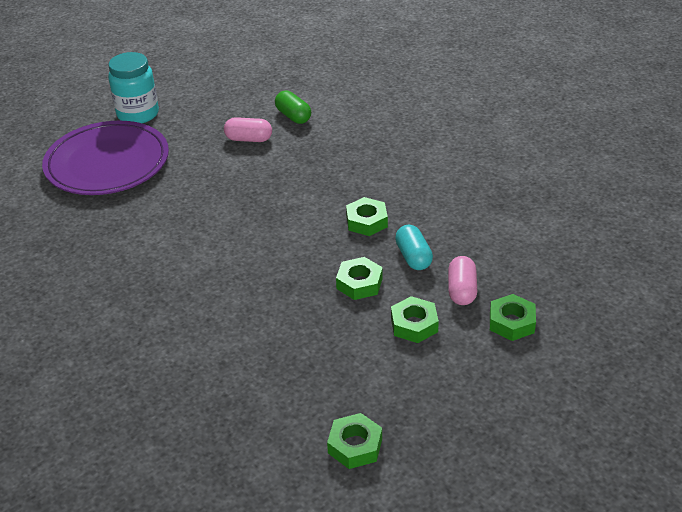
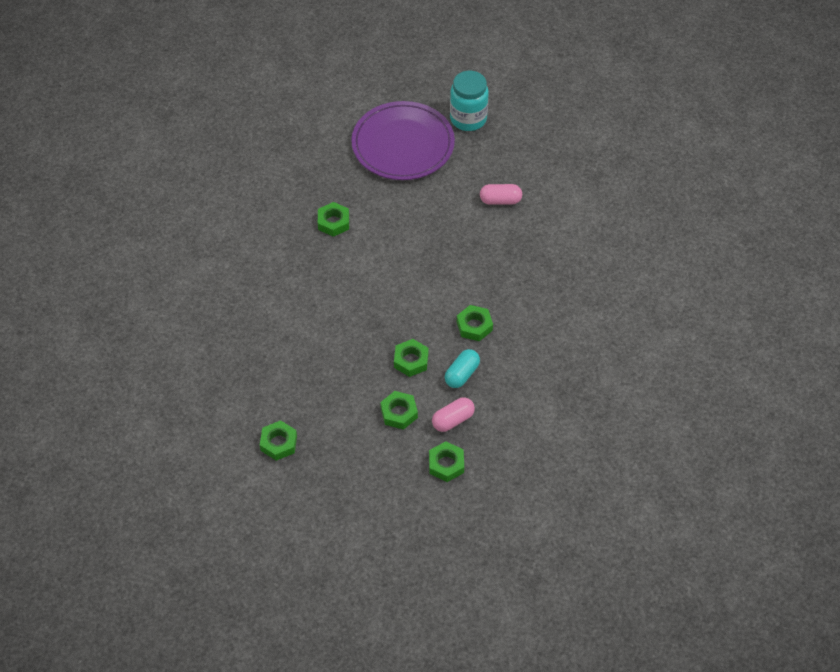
camera: 50 degrees right, 15 degrees up
pink capsule [224,117,272,142] -> pink capsule turned 60 degrees counterclockwise [480,184,522,205]
green capsule [275,91,311,124] -> none
none -> green nut [318,202,349,237]

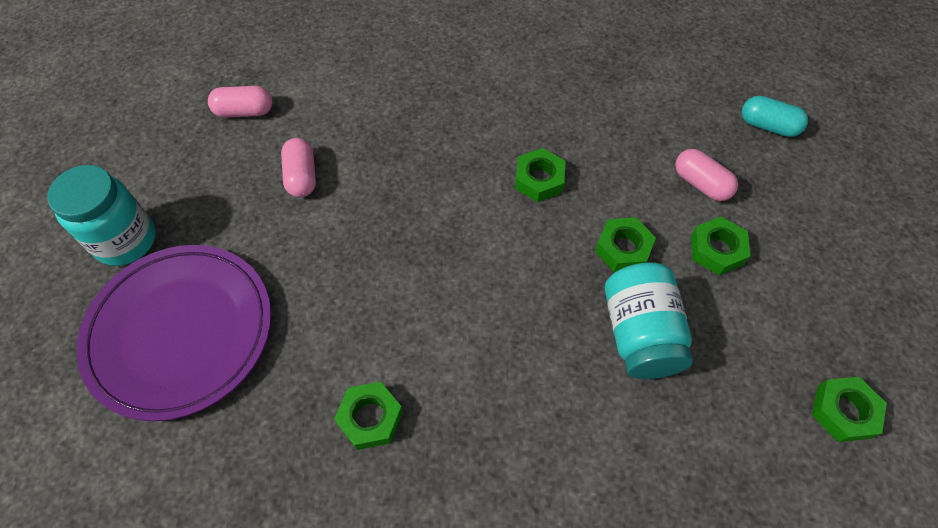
camera: 100 degrees left, 5 degrees up
green nut [429,441,464,482] -> none
turquoise capsule [445,349,480,388] -> turquoise capsule moved to [742,96,808,137]
none -> pink capsule [208,86,272,118]
none -> turquoise jar [605,263,693,379]

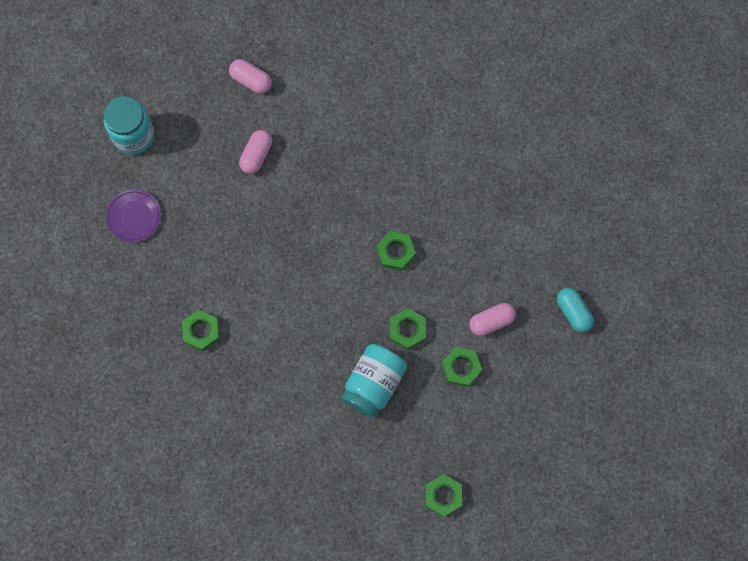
camera: 35 degrees right, 15 degrees up
purple plate [76,245,271,421] -> purple plate [106,189,161,242], size x0.46
pink capsule [675,149,738,201] -> pink capsule turned 75 degrees clockwise [470,303,516,336]

